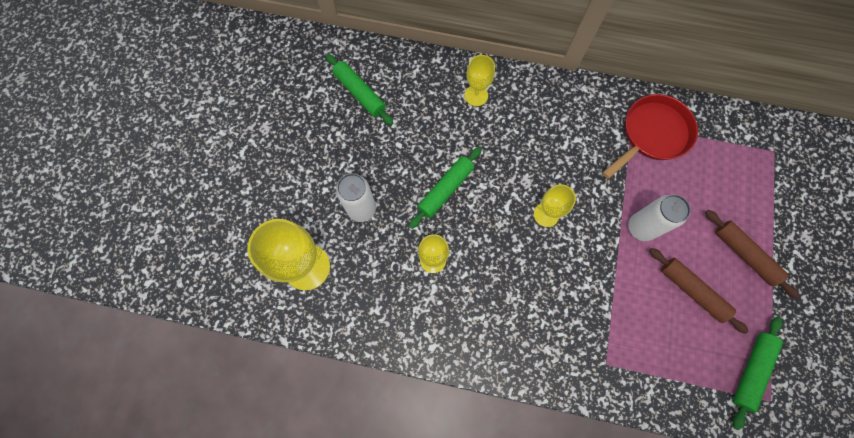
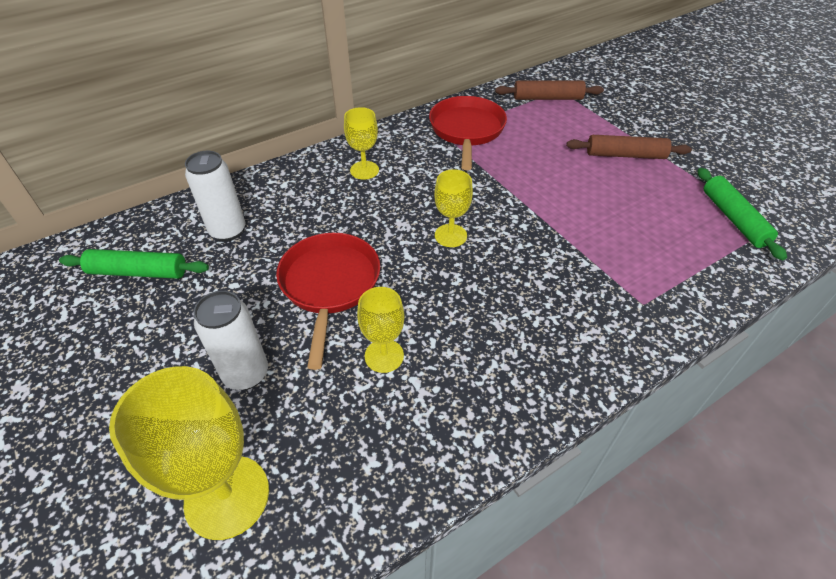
camera: 45 degrees left, 25 degrees down
green rolling pin [409,147,482,229] -> red pan [276,233,380,370]
yellow goblet [465,55,495,106] -> yellow goblet moved to [344,107,379,180]
white can [628,194,691,241] -> white can moved to [185,151,245,241]
brown rolling pin [649,248,749,334] -> brown rolling pin moved to [495,81,604,100]

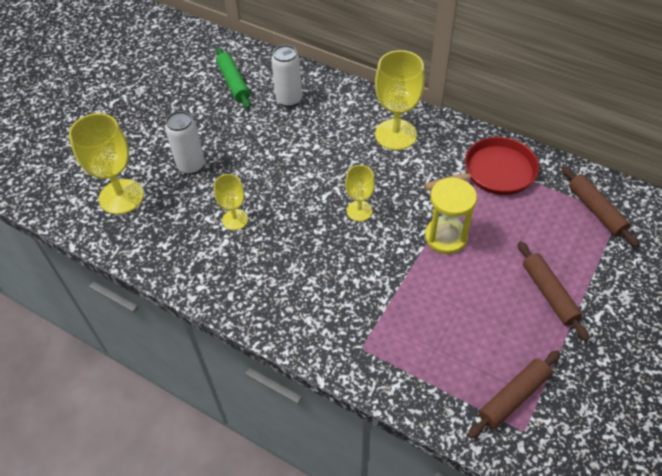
camera: 65 degrees right, 5 degrees up
red pan [276,233,380,370] -> none
yellow goblet [344,107,379,180] -> yellow goblet [375,50,425,150], size x1.75
green rolling pin [698,168,787,260] -> brown rolling pin [468,350,561,439]
none -> yellow hourglass [425,177,477,254]

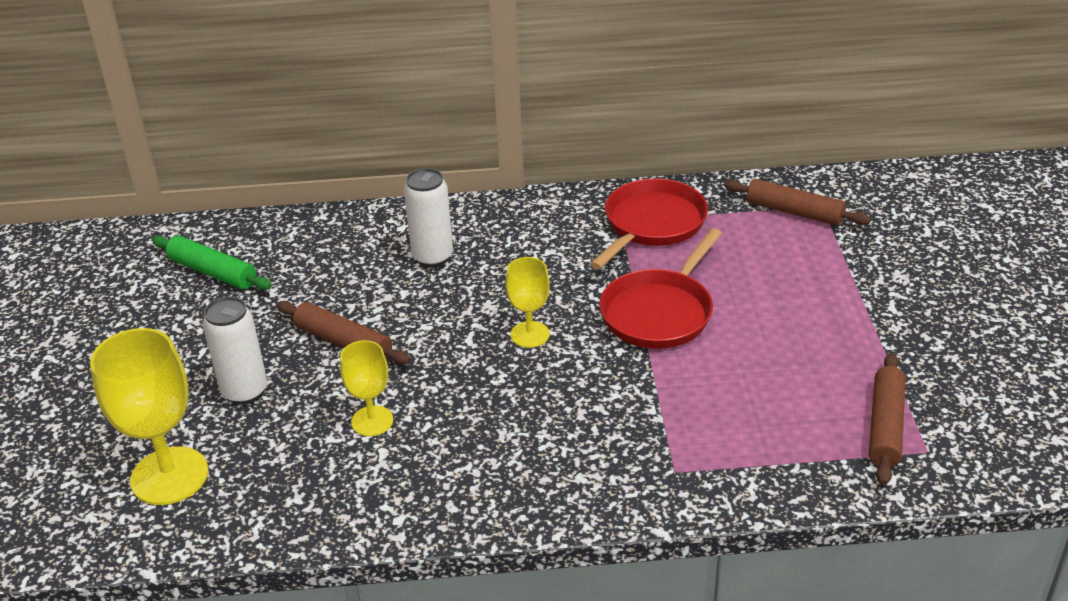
camera: 35 degrees left, 15 degrees down
white can [271,45,302,107] -> white can moved to [404,168,453,267]
yellow goblet [375,50,425,150] -> none
yellow hourglass [425,177,477,254] -> red pan [599,228,722,349]
brown rolling pin [518,241,589,341] -> brown rolling pin moved to [277,301,411,365]

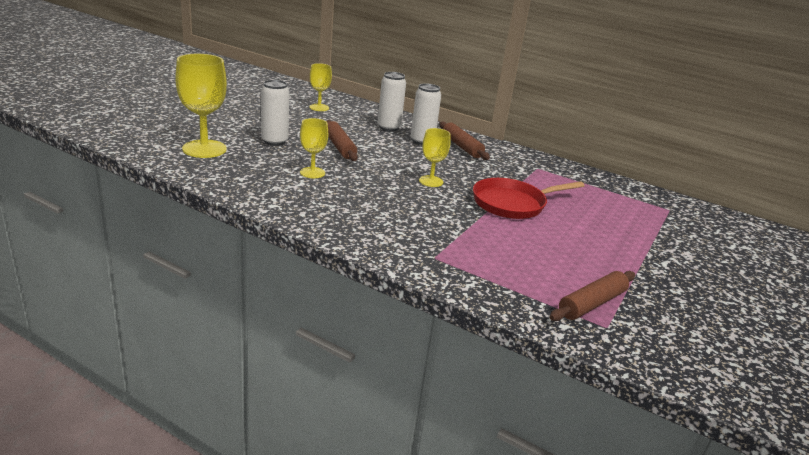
camera: 30 degrees right, 10 degrees down
green rolling pin [152,235,272,290] -> yellow goblet [309,63,332,111]
red pan [590,178,708,270] -> none
brown rolling pin [724,179,871,226] -> brown rolling pin moved to [439,121,490,160]
none -> white can [378,72,406,131]

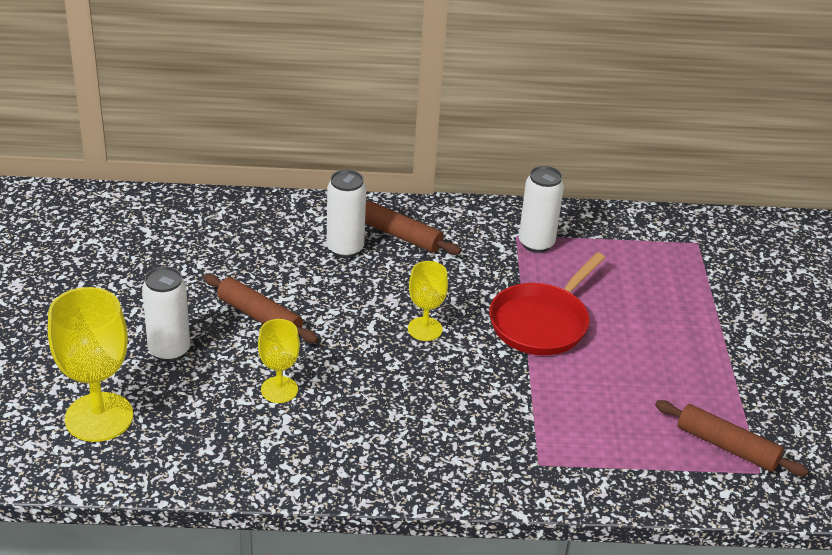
camera: 30 degrees left, 10 degrees up
yellow goblet [309,63,332,111] -> none
white can [378,72,406,131] -> white can moved to [519,166,564,253]
brown rolling pin [549,271,635,321] -> brown rolling pin turned 75 degrees counterclockwise [655,400,808,476]

